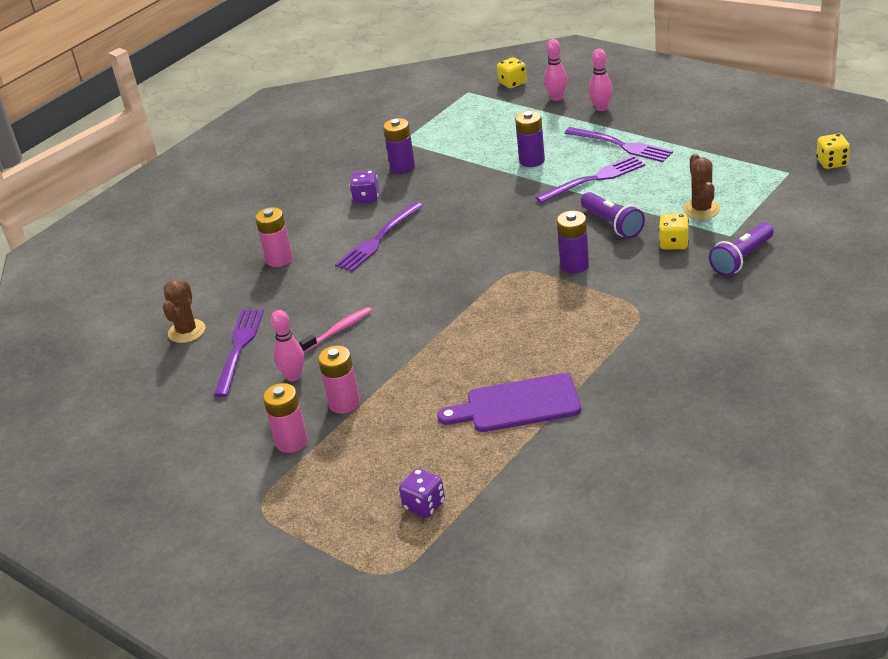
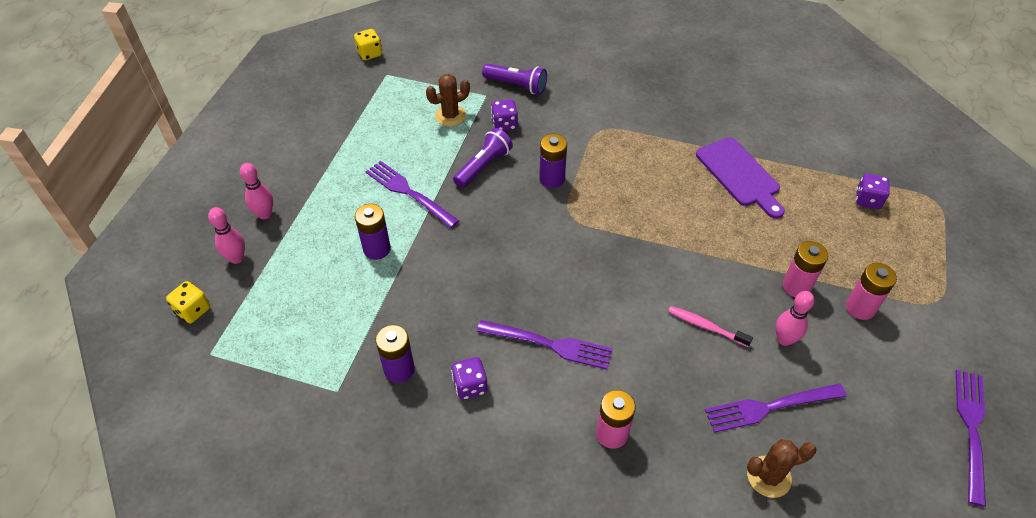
camera: 115 degrees left, 15 degrees up
purple fork [565,127,673,162] -> purple fork moved to [956,370,986,507]
yellow dice [659,214,689,249] -> purple dice [491,99,518,131]

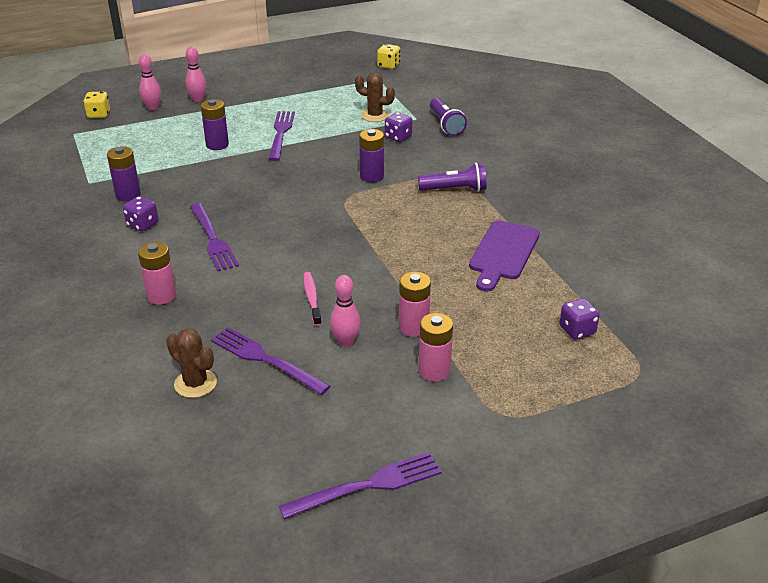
camera: 50 degrees right, 15 degrees down
purple flashlight [453,128,513,188] -> purple flashlight moved to [418,162,487,192]

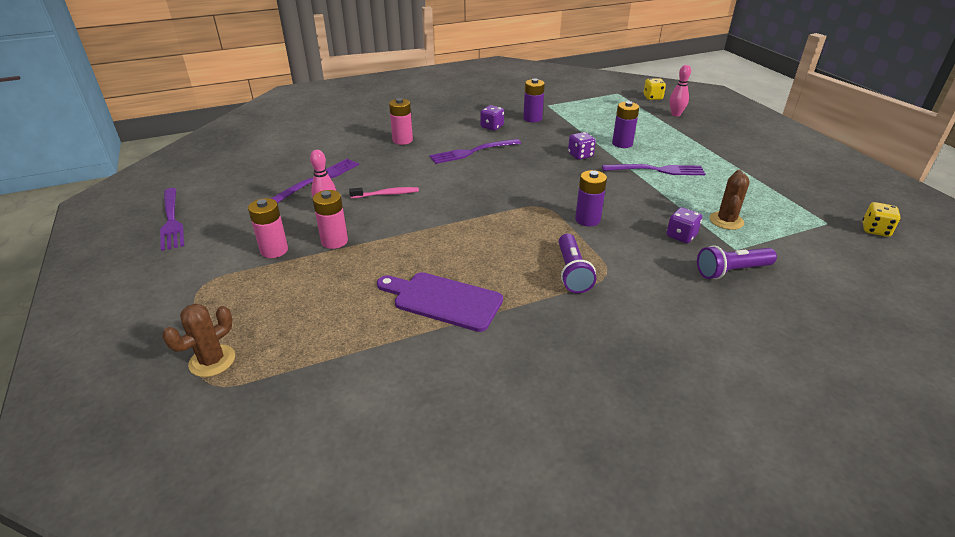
camera: 90 degrees right, 0 degrees up
brown cactus [166,328,217,398] -> brown cactus moved to [162,304,235,377]
pink bowling pin [185,46,207,102] -> none
purple dice [559,298,600,340] -> purple dice moved to [568,132,596,160]

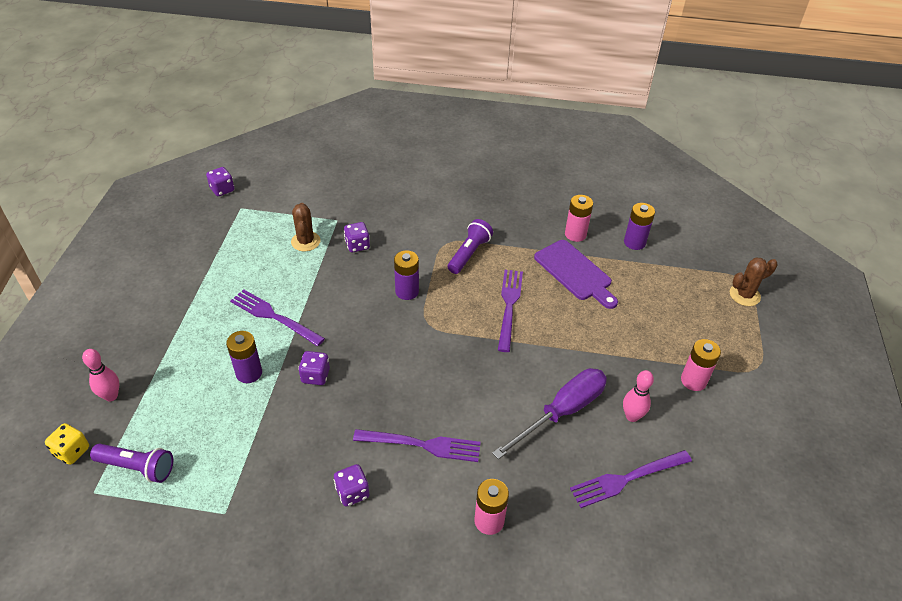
camera: 150 degrees left, 10 degrees up
purple fork [160,188,184,251] -> purple fork moved to [498,270,523,352]
pink battery [313,190,348,249] -> pink battery moved to [565,195,593,242]
pink toothbrush [349,187,419,198] -> purple screwdriver [492,368,607,460]
purple battery [523,78,545,122] -> purple battery moved to [624,203,655,250]
purple flashlight [697,245,777,279] -> purple flashlight moved to [90,444,173,483]
brown cactus [710,170,750,230] -> brown cactus turned 60 degrees counterclockwise [291,203,321,251]
yellow dice [862,202,901,237] -> purple dice [206,167,234,196]

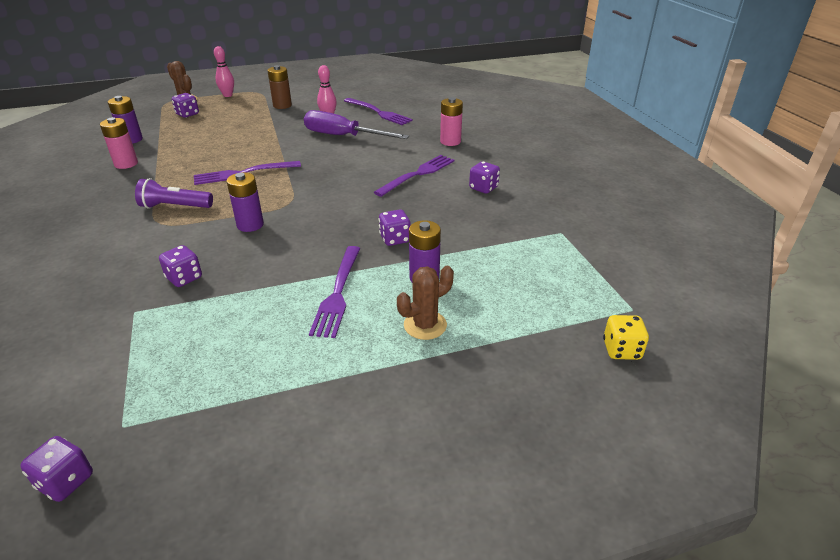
camera: 115 degrees left, 10 degrees down
pink bowling pin [82,349,119,401] -> pink bowling pin moved to [214,46,234,97]
purple flashlight [90,444,173,483] -> none
brown cactus [291,203,321,251] -> brown cactus moved to [397,266,454,340]
purple fork [353,429,481,462] -> purple fork turned 60 degrees clockwise [374,155,455,197]
purple cutting board [534,240,618,309] -> none
pink battery [681,339,721,391] -> brown battery [268,65,292,109]
none -> purple dice [172,93,199,118]

